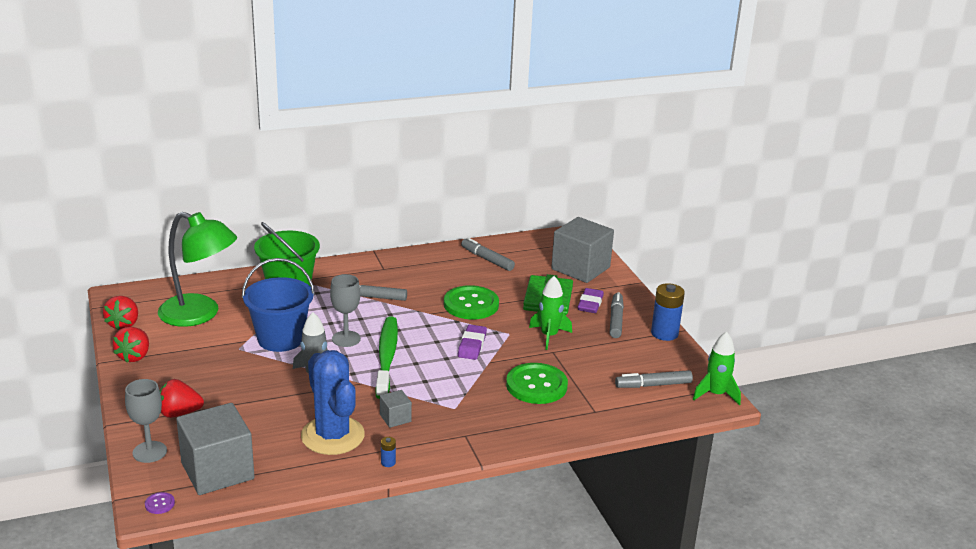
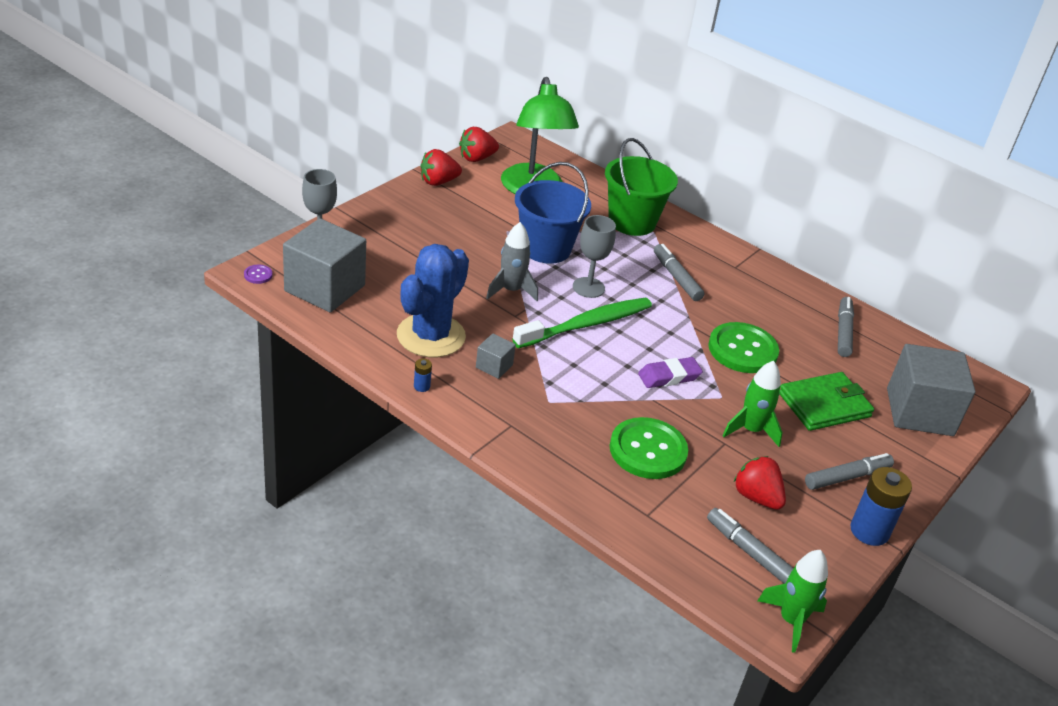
camera: 55 degrees right, 10 degrees up
red strawberry [160,379,204,418] -> red strawberry moved to [734,456,786,510]
purple eraser [578,288,604,313] -> none

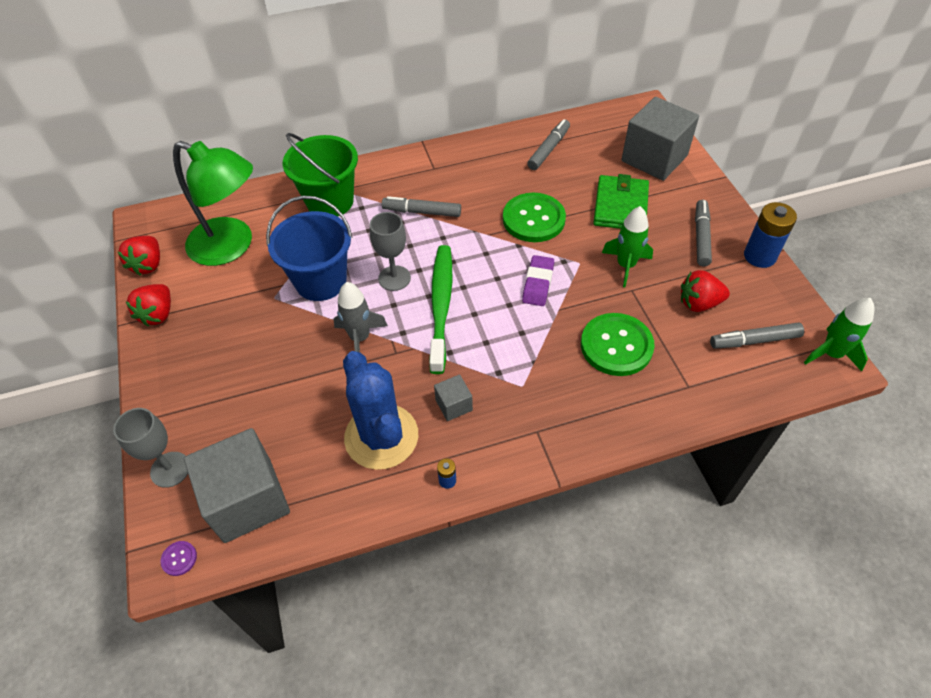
camera: 50 degrees left, 15 degrees up
grey marker [838,297,854,357] -> grey marker turned 75 degrees clockwise [527,119,570,170]

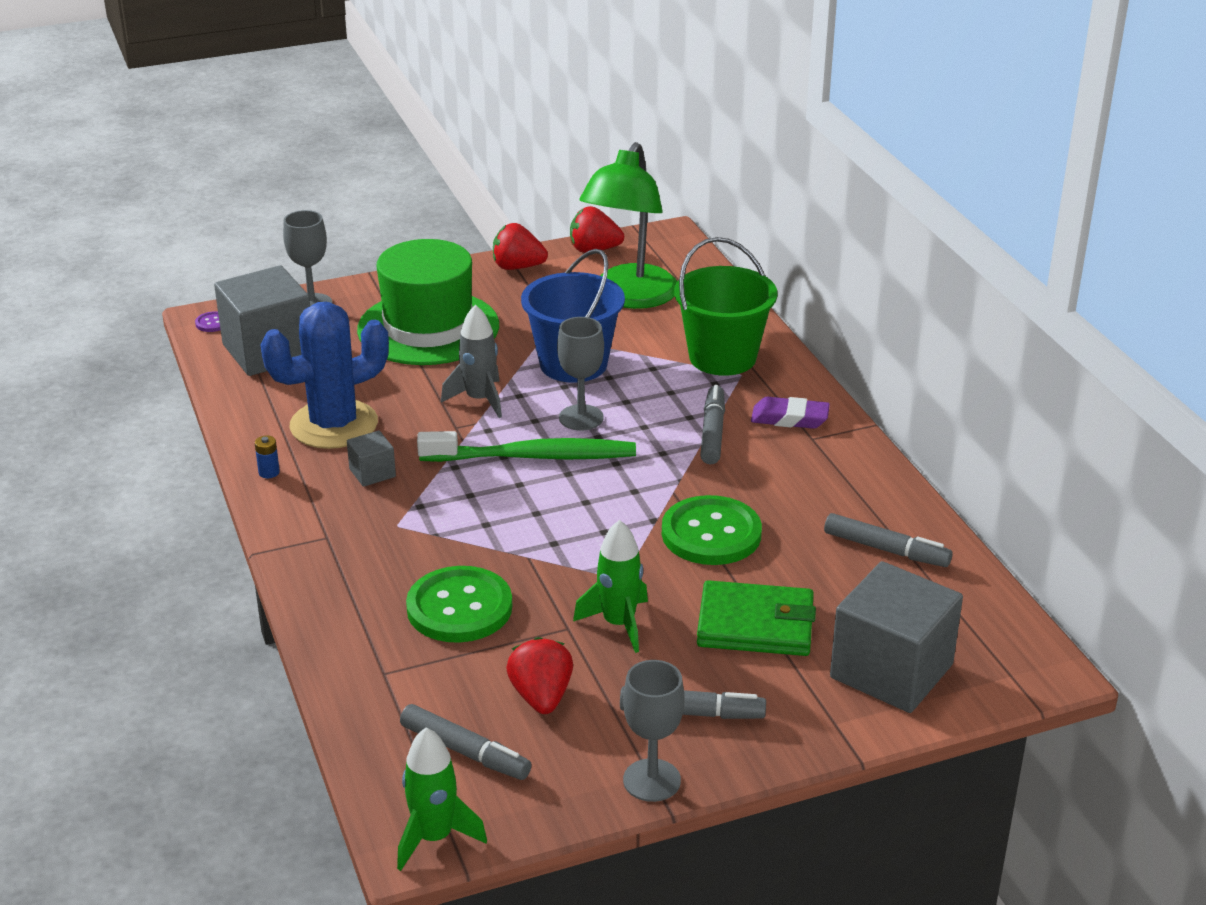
camera: 85 degrees right, 20 degrees down
purple eraser [522,255,554,306] -> purple eraser moved to [751,397,830,429]
grey marker [710,322,804,349] -> grey marker turned 135 degrees clockwise [400,704,532,780]
blue battery [744,202,797,268] -> grey goblet [623,660,684,802]
none -> green hat [357,239,499,365]

